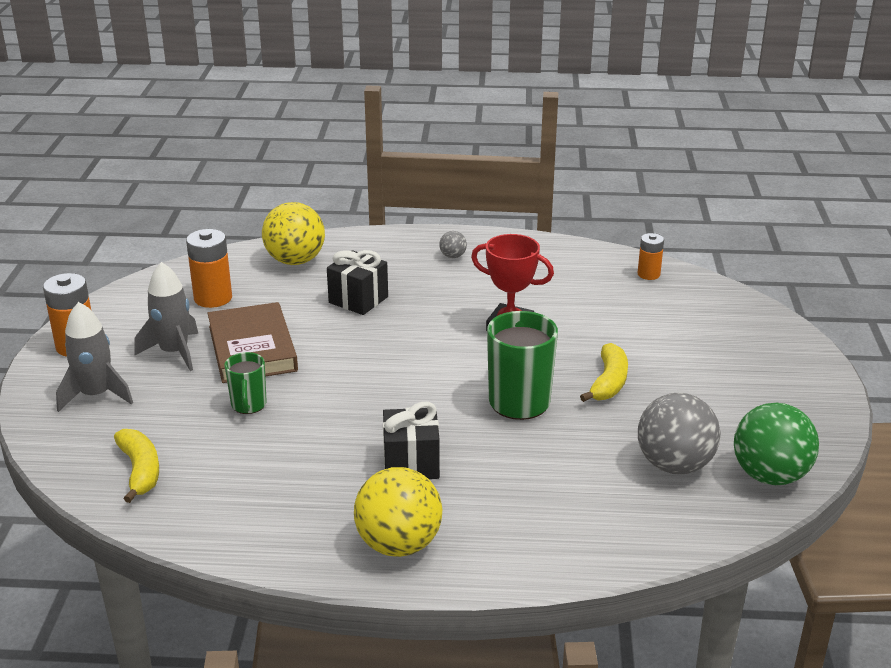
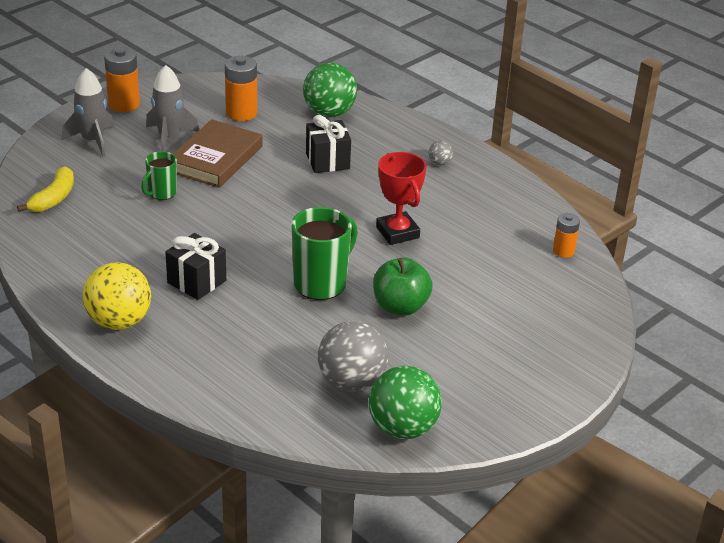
camera: 40 degrees right, 5 degrees up
yellow ball [262,202,325,265] -> green ball [303,63,357,117]
yellow banana [580,343,628,402] -> green apple [373,257,433,316]

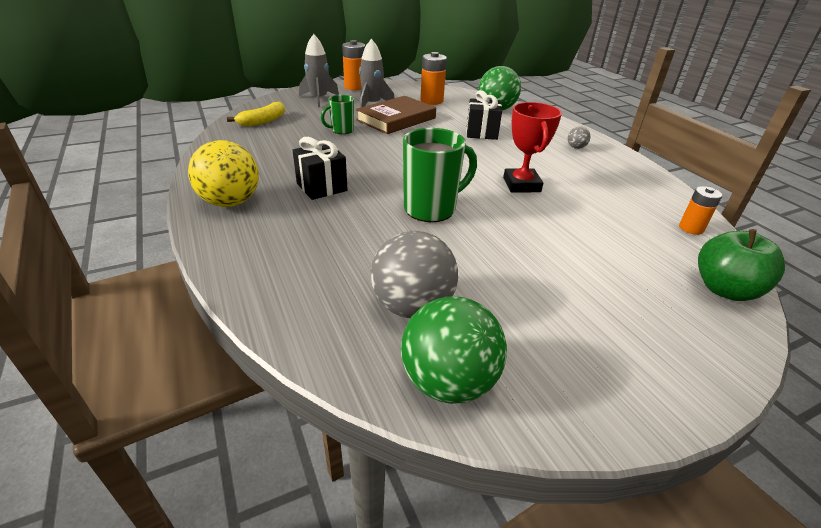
camera: 20 degrees right, 0 degrees up
green apple [373,257,433,316] -> green apple moved to [698,229,785,301]

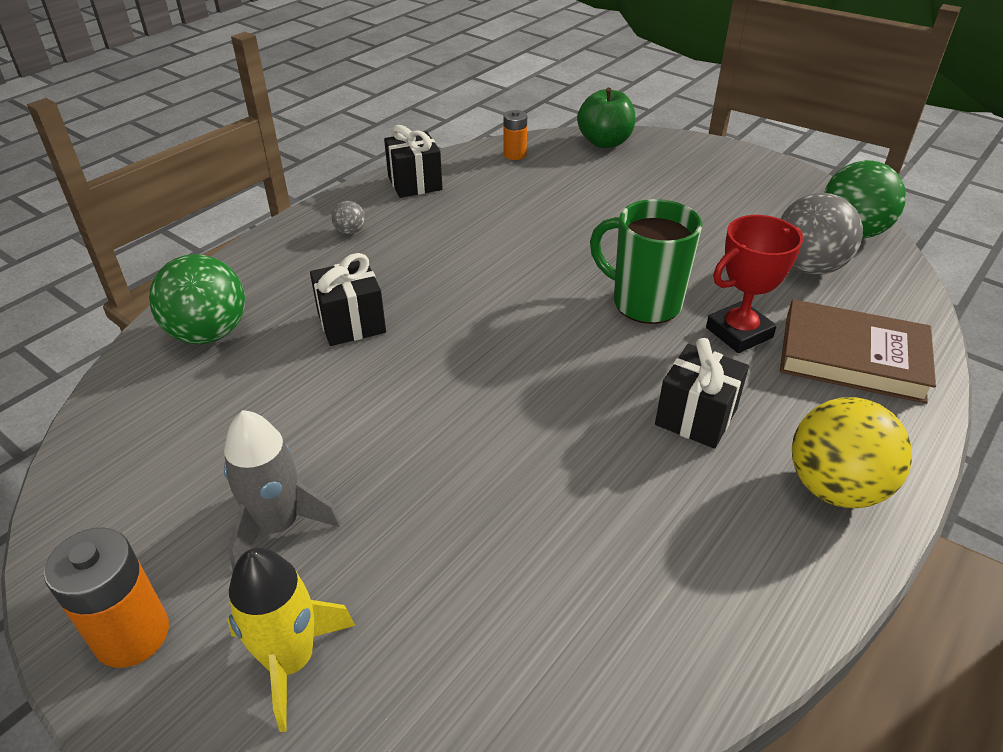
camera: 115 degrees left, 5 degrees up
yellow banana [227,102,285,127] -> none
grey rocket [299,34,339,107] -> yellow rocket [227,548,356,732]
green mug [321,95,354,134] -> none
brown book [356,96,436,134] -> brown book moved to [780,299,936,404]
orange battery [420,52,447,105] -> none
red trophy [503,102,562,192] -> red trophy moved to [706,215,803,353]
none -> black gift [384,125,443,198]

